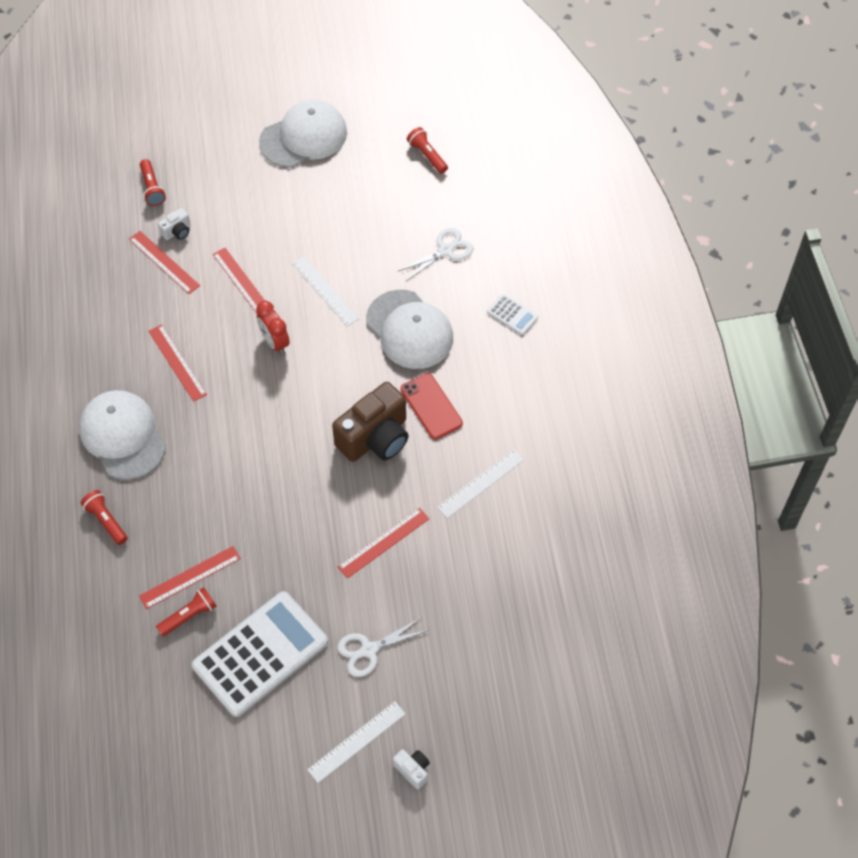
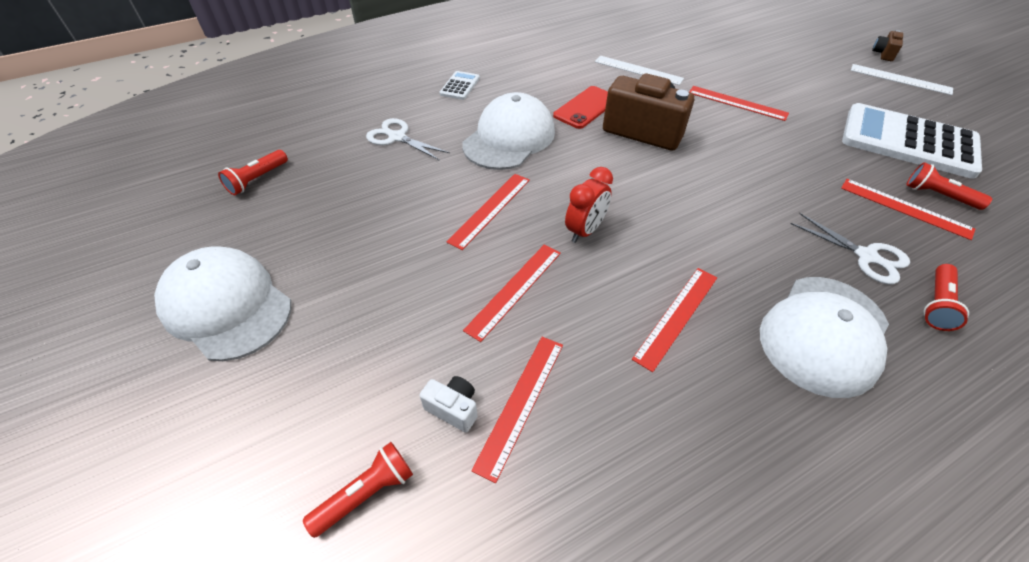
camera: 110 degrees left, 10 degrees down
white ruler [292,256,359,326] -> red ruler [446,174,530,250]
white scissors [337,617,429,677] -> white scissors moved to [791,213,910,284]
white camera [393,749,430,789] -> brown camera [872,30,903,61]

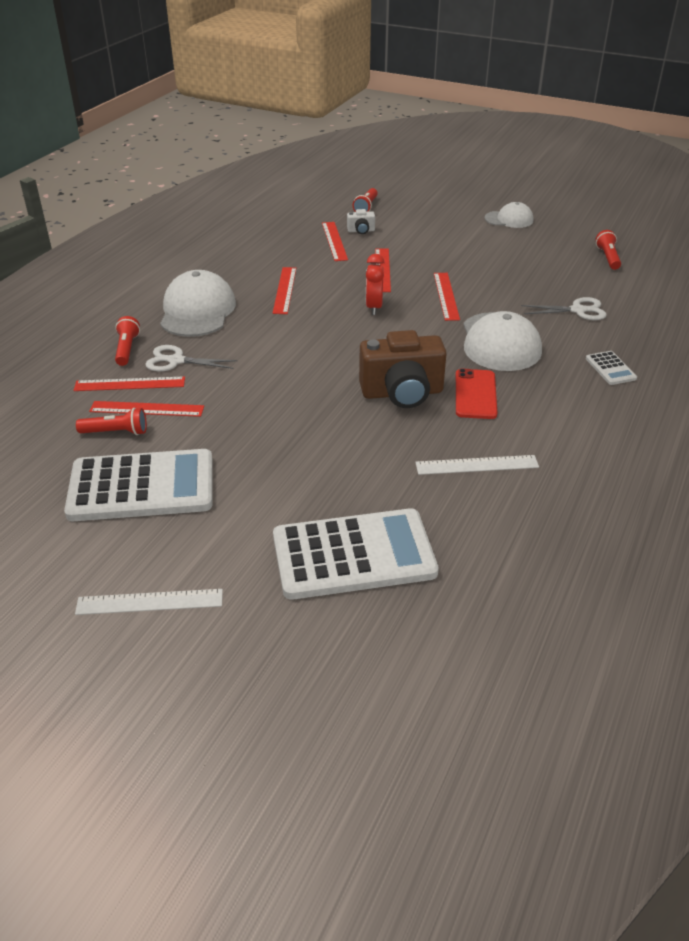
camera: 145 degrees right, 10 degrees down
white cap [154,246,291,361] -> white cap [485,202,533,228], size x0.59
red ruler [689,86,789,121] -> red ruler moved to [74,376,185,391]
brown camera [872,30,903,61] -> none
none -> white calculator [273,508,439,600]

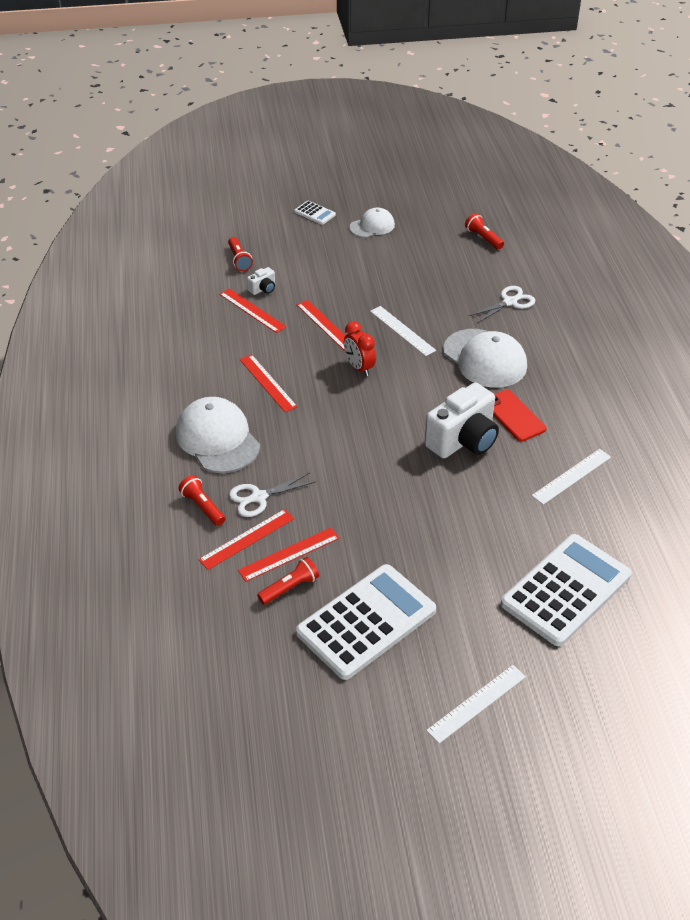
camera: 35 degrees left, 5 degrees up
brown camera [359,330,447,408] -> white camera [424,382,499,458]
red ruler [434,273,460,321] -> white ruler [370,306,436,356]
white calculator [586,351,637,385] -> white calculator moved to [294,201,336,225]

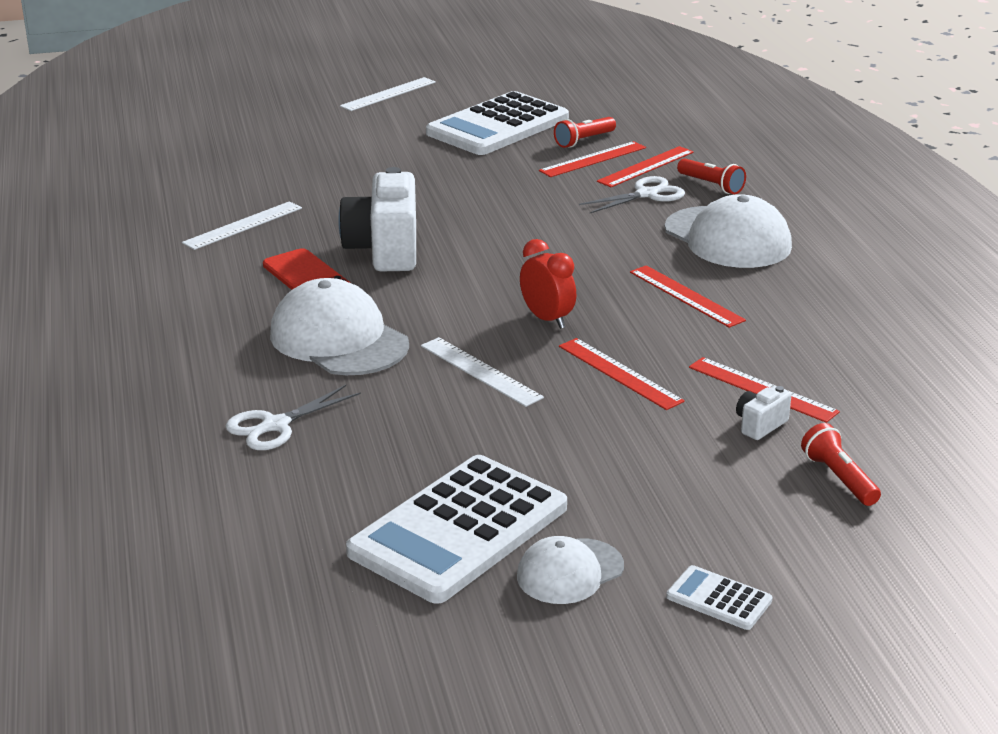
camera: 175 degrees right, 15 degrees down
white camera [424,382,499,458] -> white camera turned 45 degrees counterclockwise [338,167,416,272]
red flashlight [465,213,504,250] -> none
white calculator [501,534,632,646] -> white calculator moved to [346,455,567,604]

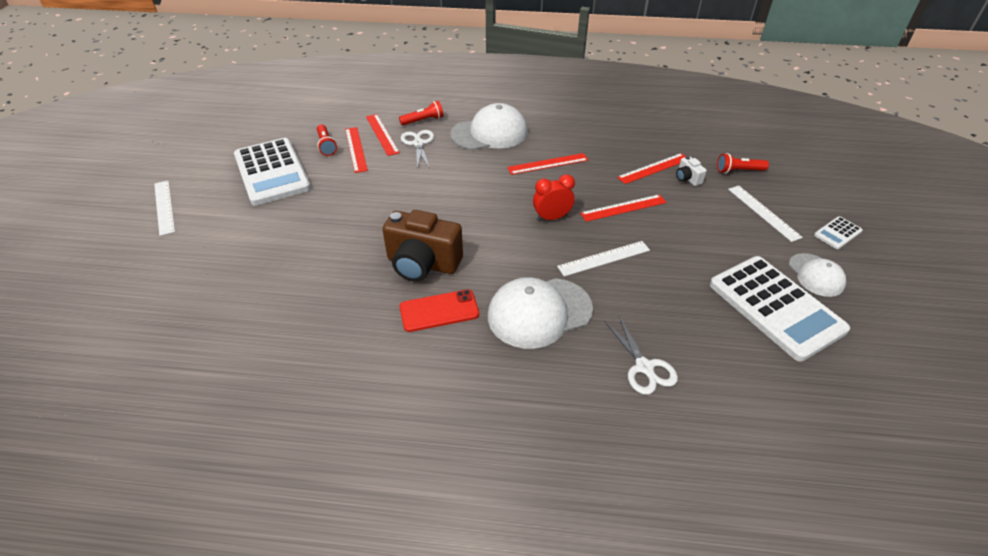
camera: 70 degrees left, 15 degrees up
white ruler [182,201,302,250] -> white ruler moved to [728,186,803,242]
white camera [338,167,416,272] -> brown camera [382,210,463,282]

